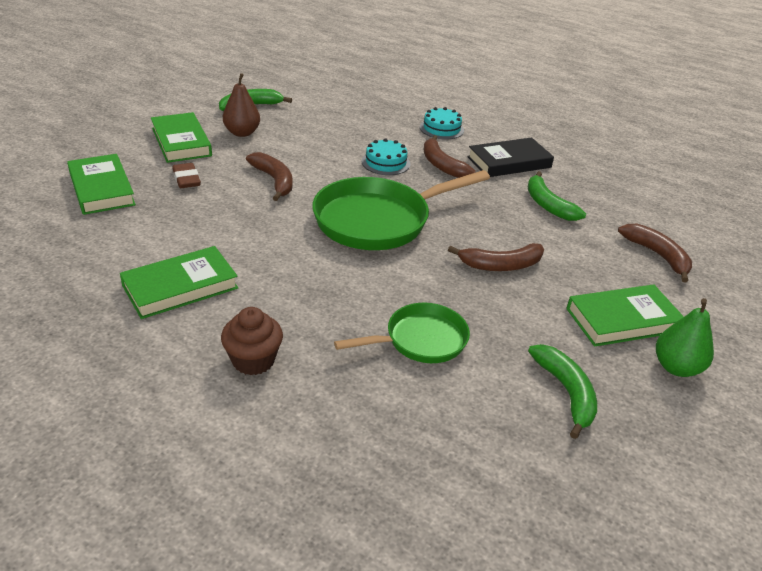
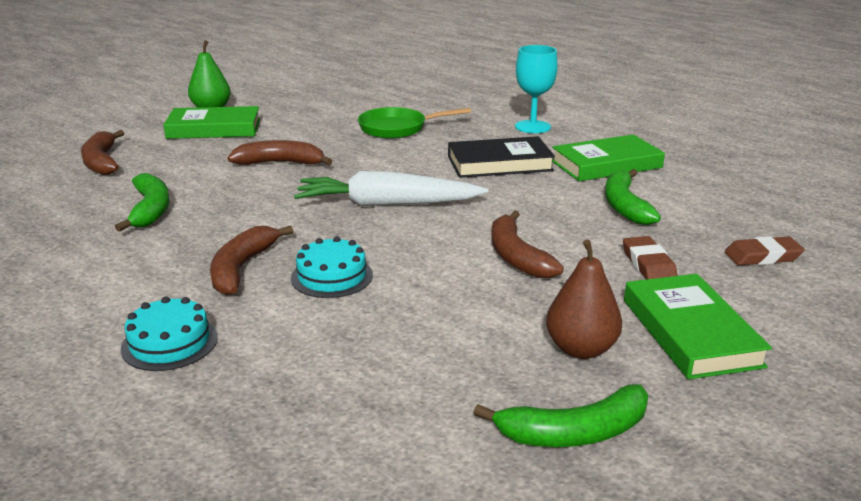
camera: 165 degrees left, 10 degrees down
green book [67,154,136,215] -> brown eraser [725,236,805,265]
brown cupcake [221,307,283,375] -> turquoise goblet [515,45,558,133]
green pan [312,170,490,250] -> white carrot [294,171,488,206]
brown banana [424,135,475,178] -> brown banana turned 150 degrees counterclockwise [210,225,293,295]
black book [467,137,554,177] -> black book moved to [448,136,555,178]
green banana [528,344,597,439] -> green banana moved to [605,169,661,225]

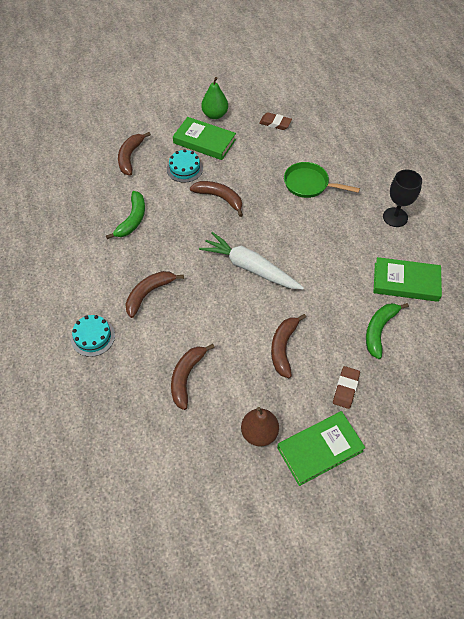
camera: 30 degrees right, 30 degrees up
turquoise cake [291,237,373,298] -> turquoise cake moved to [167,149,203,183]
black book [448,136,555,178] -> none
green banana [473,384,649,447] -> none
turquoise goblet [515,45,558,133] -> black goblet [383,169,422,227]
green book [624,274,772,379] -> green book turned 45 degrees clockwise [277,411,365,486]
brown eraser [725,236,805,265] -> brown eraser moved to [259,112,292,130]
none -> brown banana [171,344,215,410]

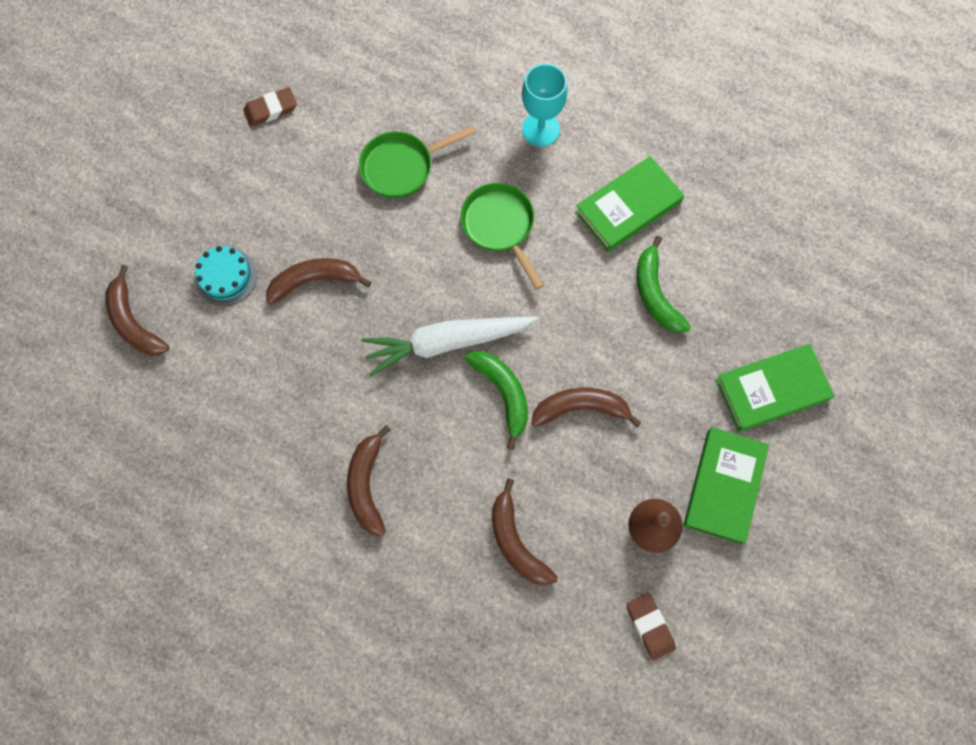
camera: 45 degrees left, 15 degrees up
turquoise cake [71,315,115,357] -> none
green banana [106,191,145,239] -> green banana moved to [465,351,528,450]
green book [173,117,236,160] -> green book moved to [715,344,834,432]
green pear [201,77,228,119] -> none
brown banana [271,314,306,378] -> brown banana turned 120 degrees clockwise [531,388,642,427]
brown eraser [333,366,360,409] -> brown eraser moved to [626,593,676,660]
black goblet [383,169,422,227] -> turquoise goblet [522,64,568,146]
none -> green pan [460,183,544,290]

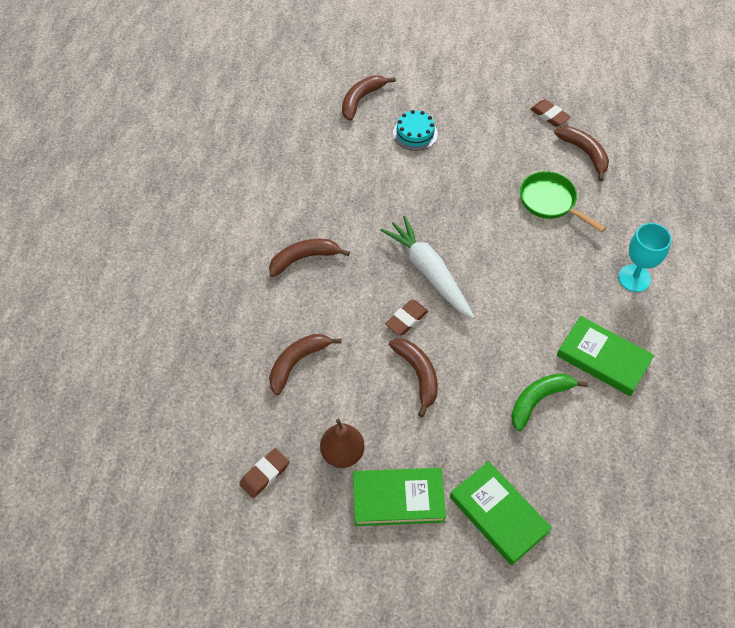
camera: 70 degrees right, 15 degrees down
brown banana [266,258,371,304] -> brown banana moved to [554,126,609,182]
green pan [460,183,544,290] -> none
green banana [465,351,528,450] -> brown eraser [385,300,429,335]

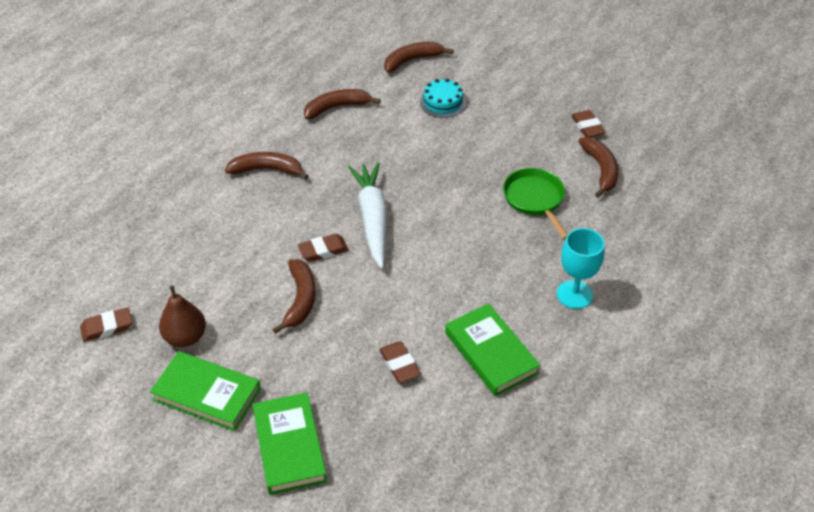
camera: 25 degrees right, 10 degrees down
brown banana [269,334,342,395] -> brown banana moved to [304,89,381,120]
green banana [511,373,588,431] -> brown eraser [379,341,421,383]

